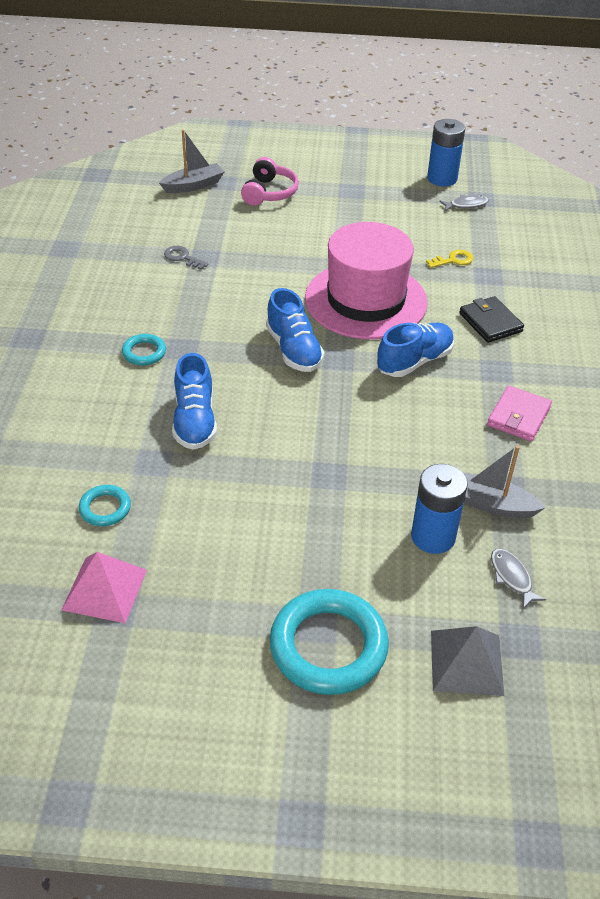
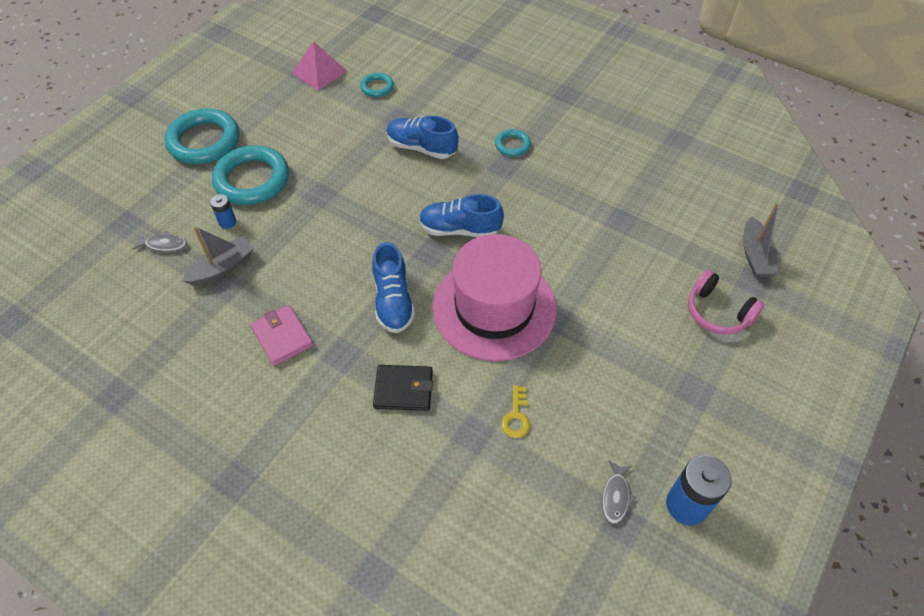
camera: 120 degrees right, 10 degrees up
grey key [164,246,208,270] -> none
blue battery [411,464,468,554] -> blue battery [210,194,236,229], size x0.52
grey pyramid [431,626,504,696] -> none
none -> turquoise ring [212,145,289,205]

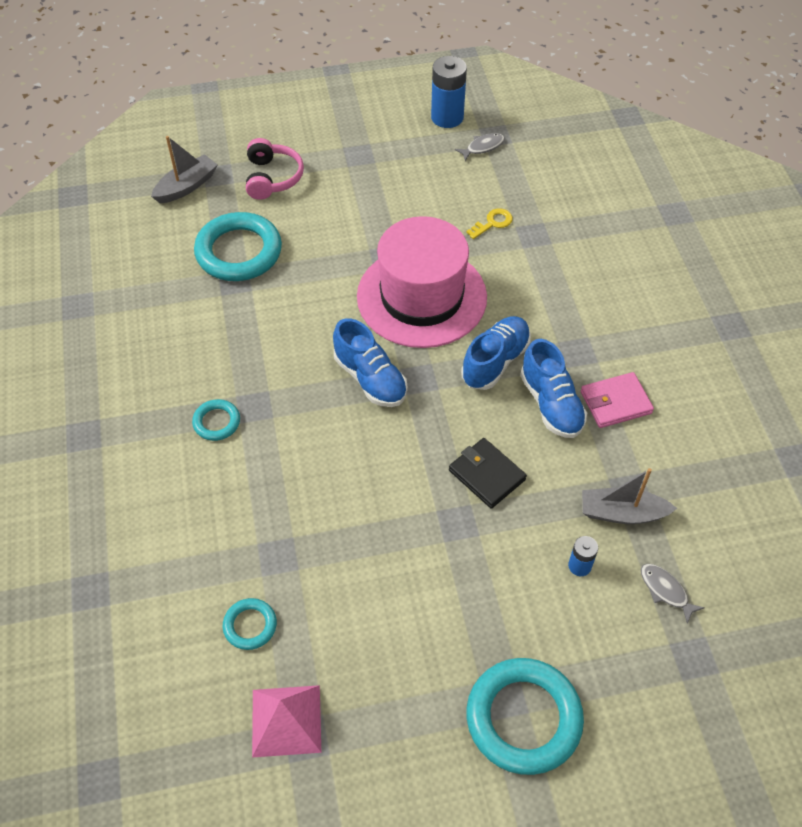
camera: 135 degrees left, 0 degrees up
turquoise ring [212,145,289,205] -> turquoise ring moved to [194,212,282,281]
pink wallet [250,305,313,366] -> pink wallet turned 60 degrees clockwise [581,372,654,428]
black wallet [373,365,433,411] -> black wallet moved to [449,438,527,509]
blue shoe [386,115,459,159] -> blue shoe moved to [520,339,587,438]

